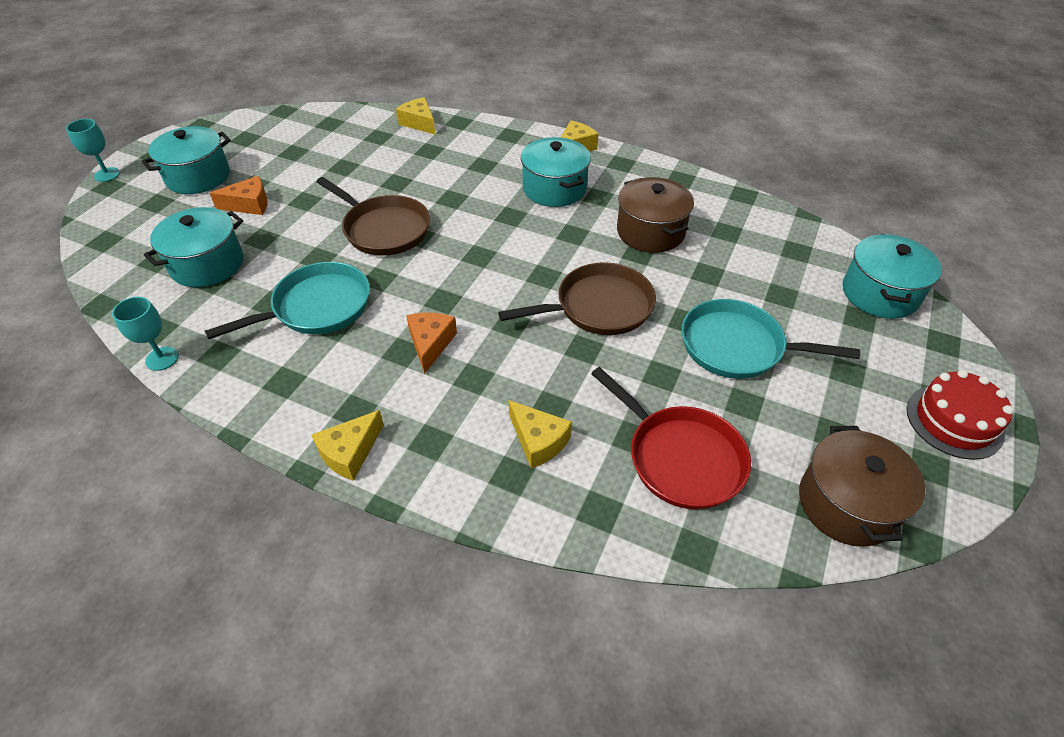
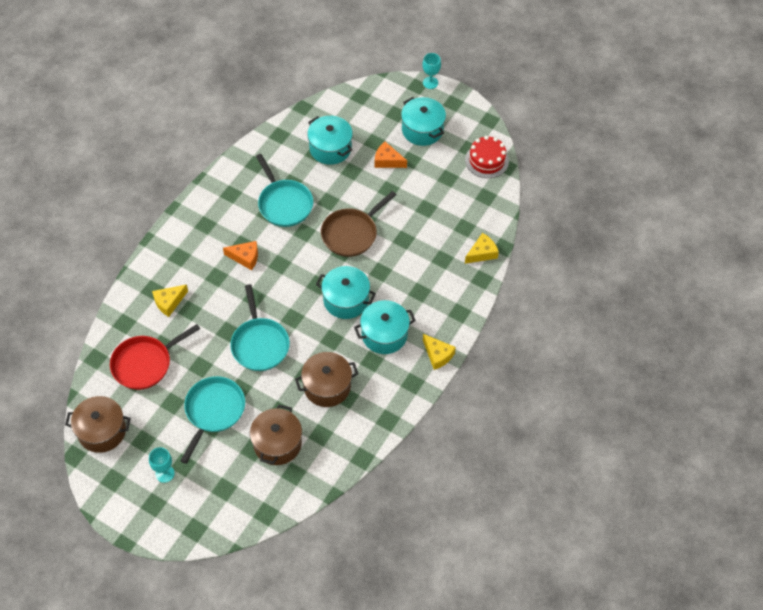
camera: 95 degrees right, 10 degrees up
turquoise goblet [112,297,179,371] -> turquoise goblet moved to [149,447,175,483]
orange cheese [209,176,268,215] -> orange cheese turned 120 degrees clockwise [375,142,407,168]
yellow cheese [312,410,384,481] -> none
brown pan [498,262,656,335] -> turquoise pan [230,284,290,371]
turquoise pot [843,234,942,319] -> turquoise pot moved to [316,266,376,319]
red cake [907,370,1014,460] -> red cake moved to [465,136,509,178]
none -> brown pot [250,405,302,465]

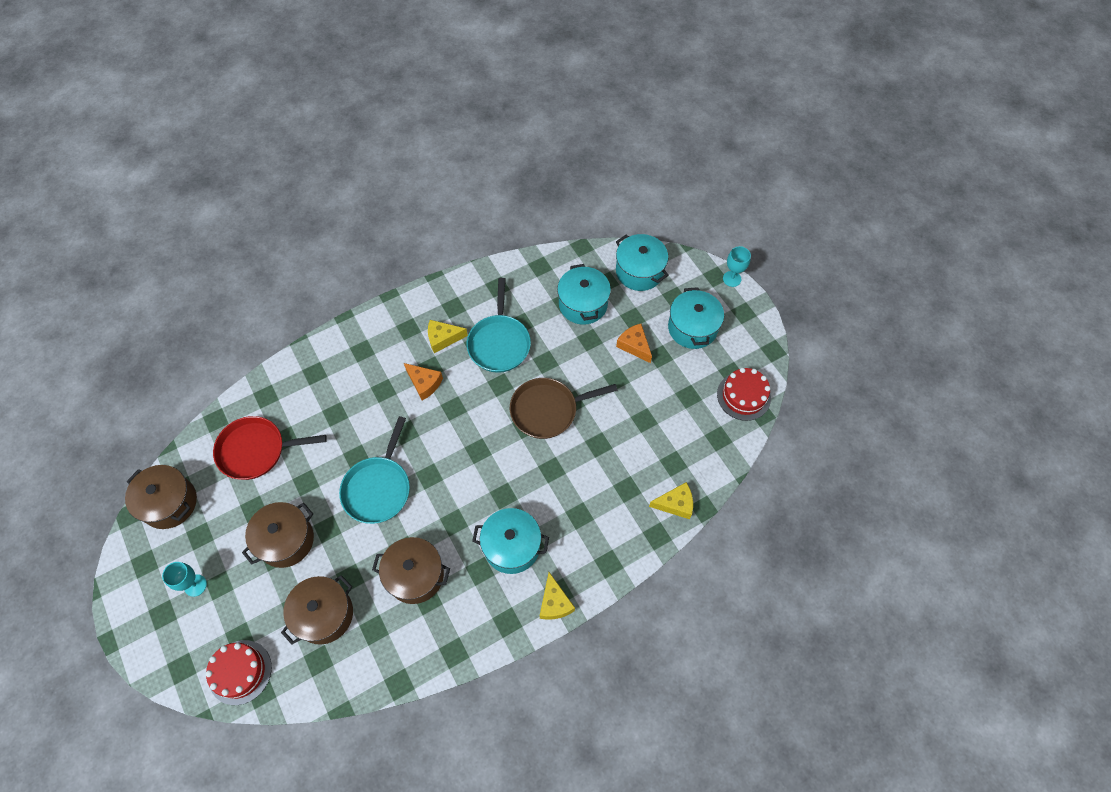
camera: 30 degrees right, 5 degrees up
yellow cheese [152,284,188,317] -> yellow cheese moved to [428,320,468,353]
turquoise pan [180,376,245,464] -> brown pot [242,502,314,568]
turquoise pot [316,266,376,319] -> turquoise pot moved to [616,234,669,291]
none -> red cake [205,640,272,705]

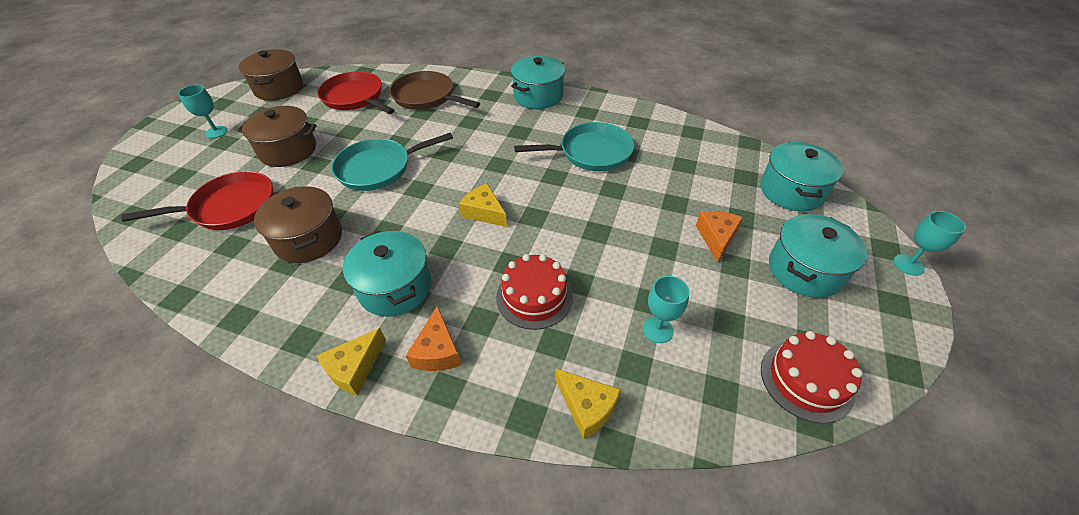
camera: 50 degrees right, 15 degrees down
red cake [205,640,272,705] -> red cake moved to [496,254,573,330]
brown pot [281,575,353,645] -> red pan [121,171,274,230]
orange cheese [404,363,443,400] -> orange cheese moved to [406,306,461,371]
yellow cheese [428,320,468,353] -> yellow cheese moved to [459,184,507,227]
turquoise pan [467,278,531,373] -> turquoise pan turned 150 degrees counterclockwise [514,122,634,171]
brown pan [510,378,618,439] -> brown pan moved to [390,71,480,110]
turquoise pot [557,264,611,325] -> turquoise pot moved to [511,56,565,109]
none -> turquoise goblet [643,276,689,343]

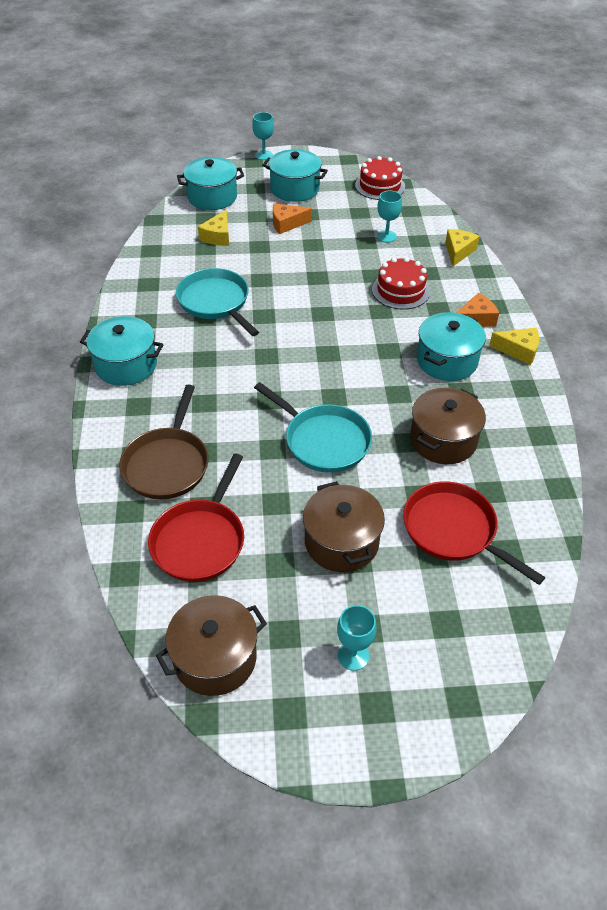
camera: 115 degrees left, 0 degrees up
yellow cheese [459,184,507,227] -> yellow cheese moved to [198,210,229,246]

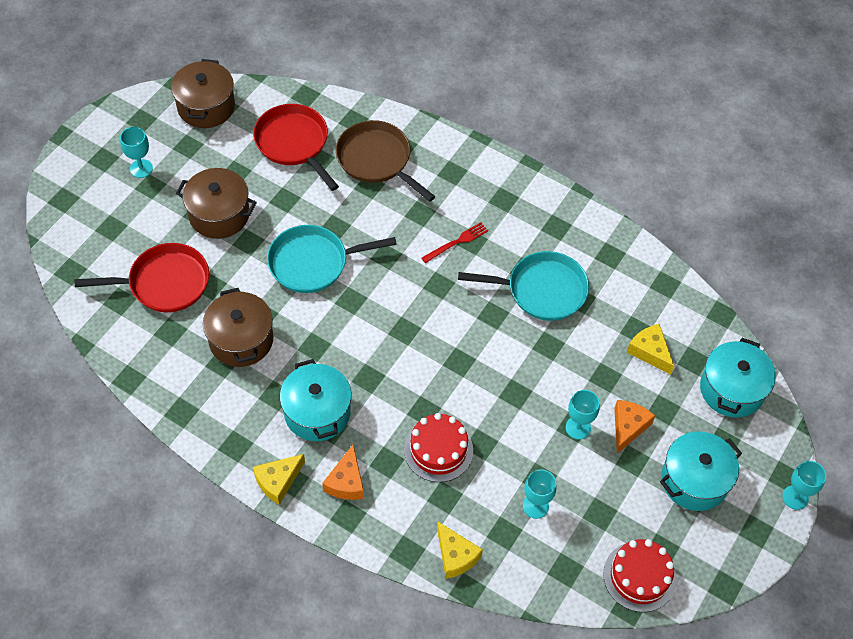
camera: 125 degrees right, 10 degrees up
turquoise pot [80,316,164,386] -> none
none -> red fork [422,222,488,263]
none -> turquoise goblet [566,390,600,440]

